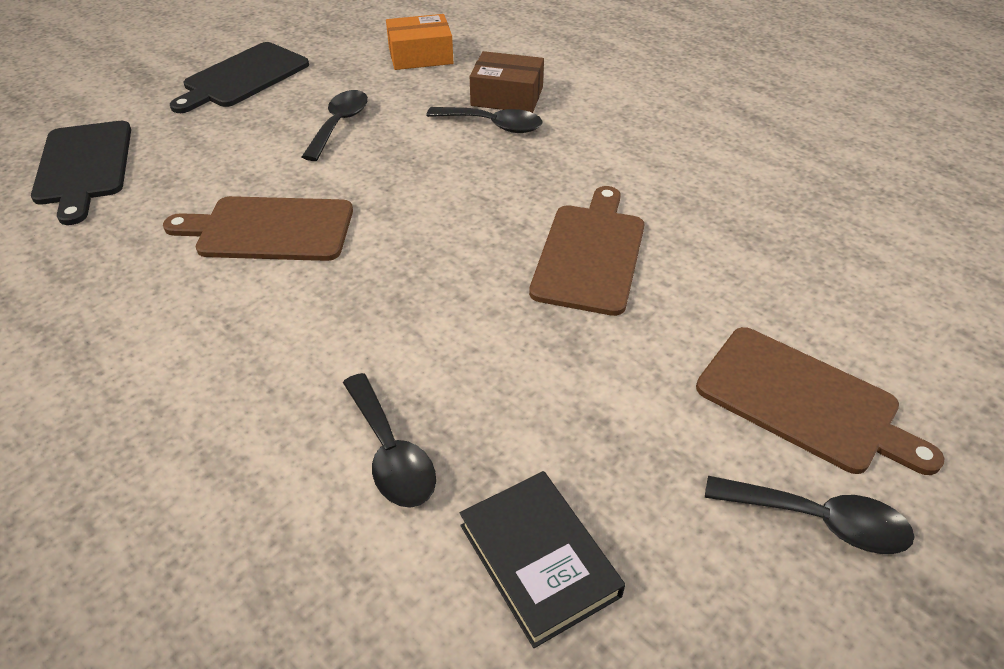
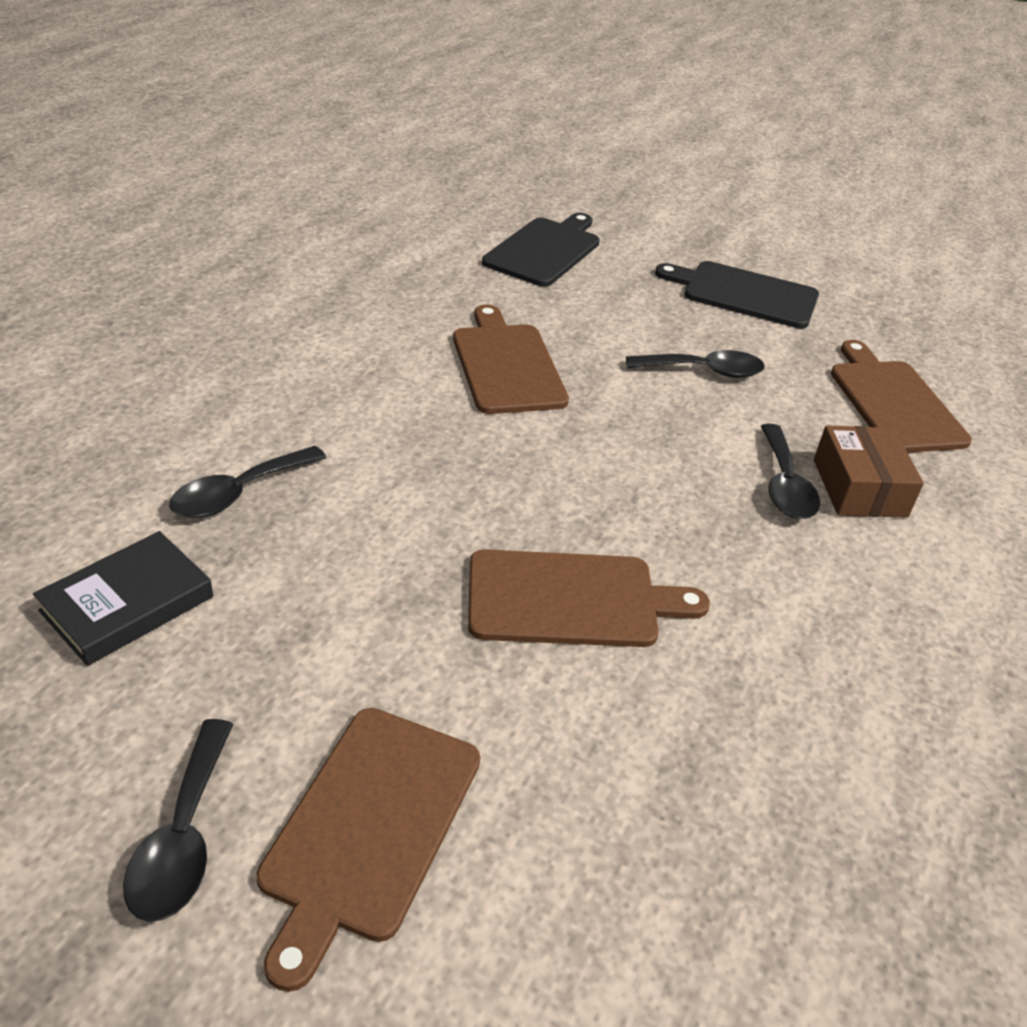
camera: 70 degrees right, 5 degrees down
black cutting board [31,121,131,225] -> black cutting board turned 150 degrees clockwise [482,213,600,287]
orange box [386,14,453,70] -> brown cutting board [831,340,972,453]

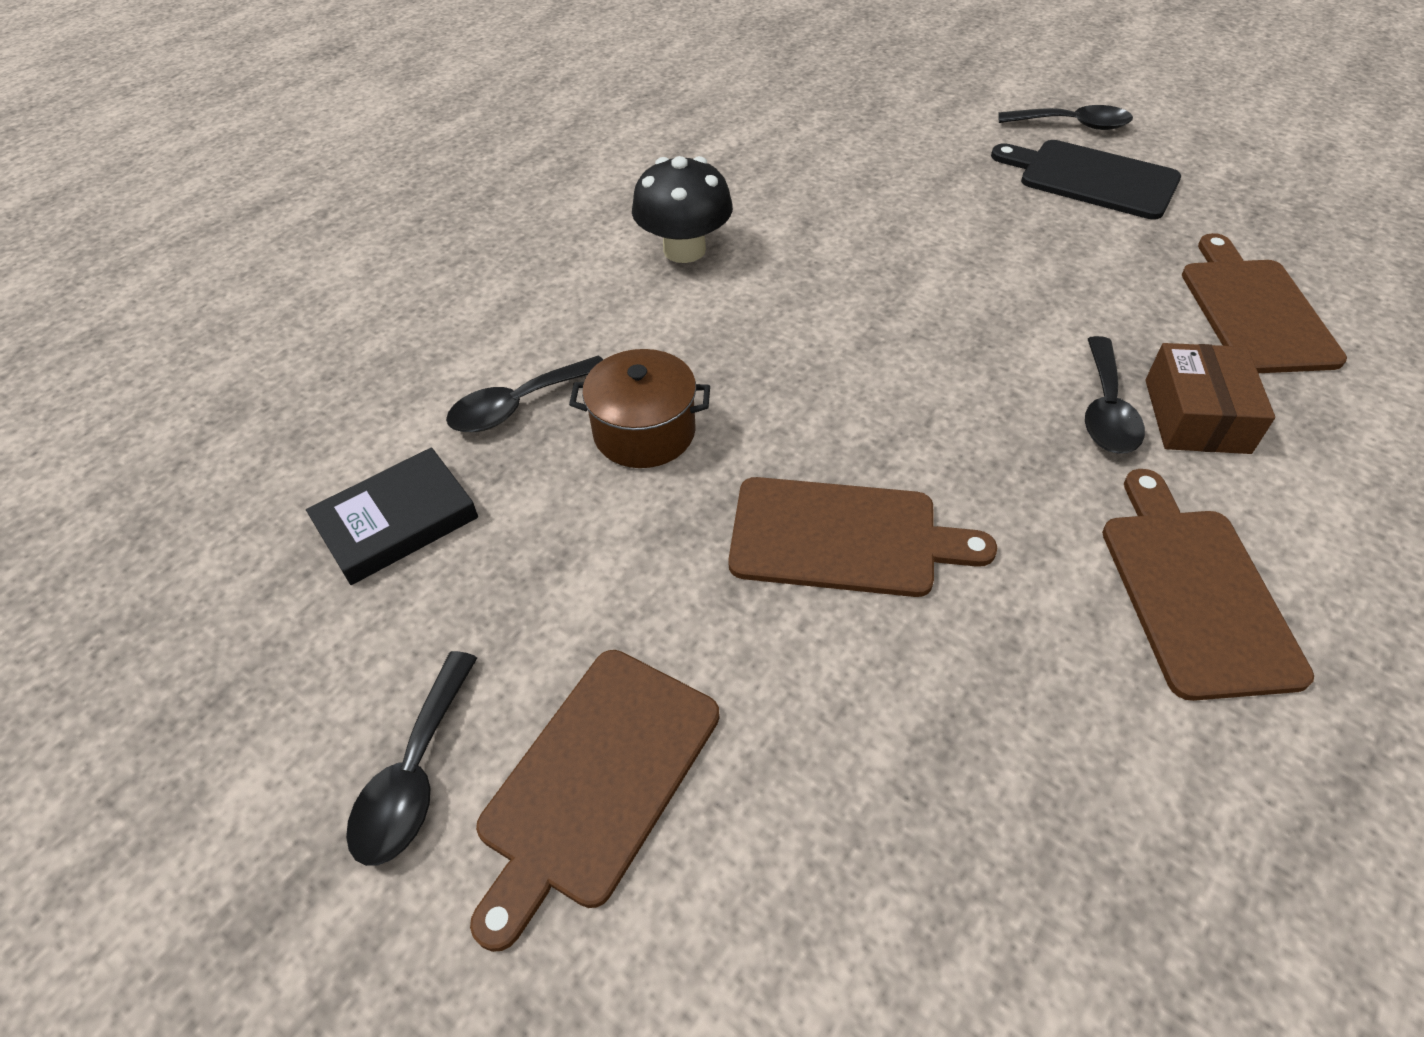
camera: 15 degrees right, 10 degrees up
brown cutting board [453,305,569,414] -> brown cutting board moved to [1102,469,1314,701]
black cutting board [482,213,600,287] -> none
black spoon [626,350,765,378] -> black spoon moved to [998,105,1133,130]
none -> brown pot [569,349,710,468]
none -> black mushroom [632,156,733,263]

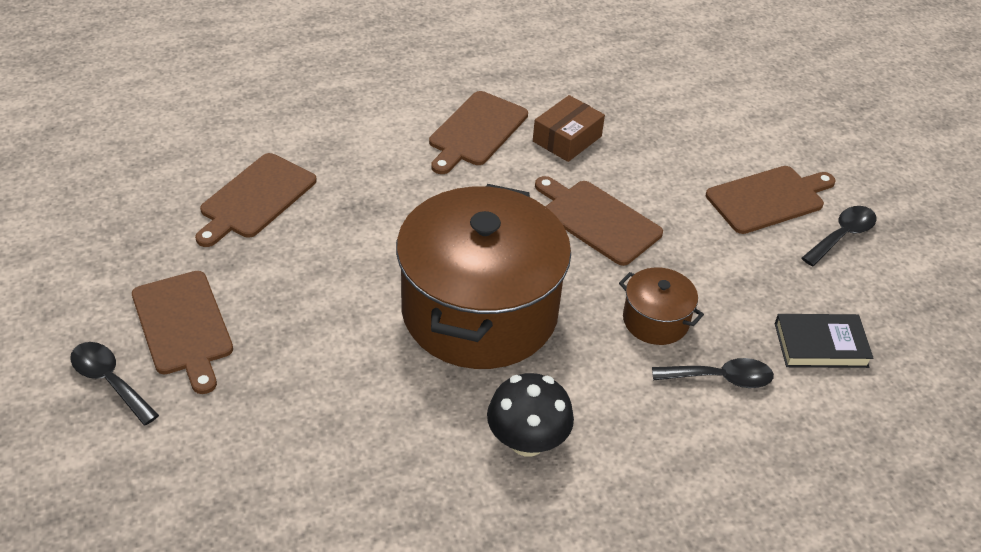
camera: 150 degrees left, 5 degrees down
black cutting board [991,140,1181,220] -> brown cutting board [132,271,233,394]
black spoon [1085,336,1145,454] -> none
brown box [1145,343,1275,454] -> brown box moved to [533,95,605,162]
none -> brown pot [396,184,571,369]

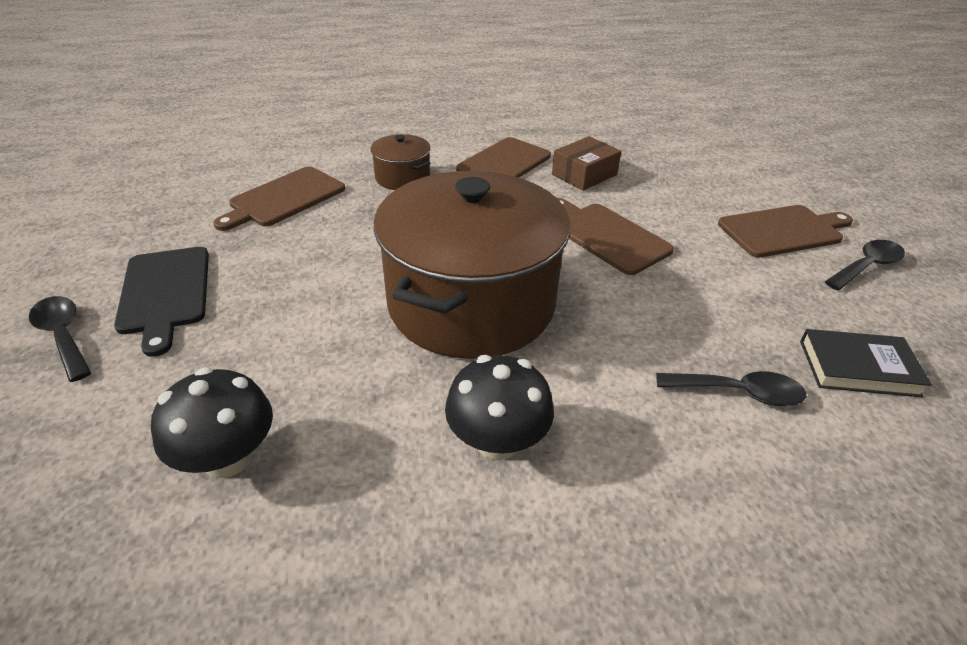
camera: 10 degrees right, 5 degrees down
brown cutting board [132,271,233,394] -> black cutting board [114,247,209,357]
brown pot [619,267,704,345] -> brown pot moved to [370,134,431,190]
none -> black mushroom [151,367,273,478]

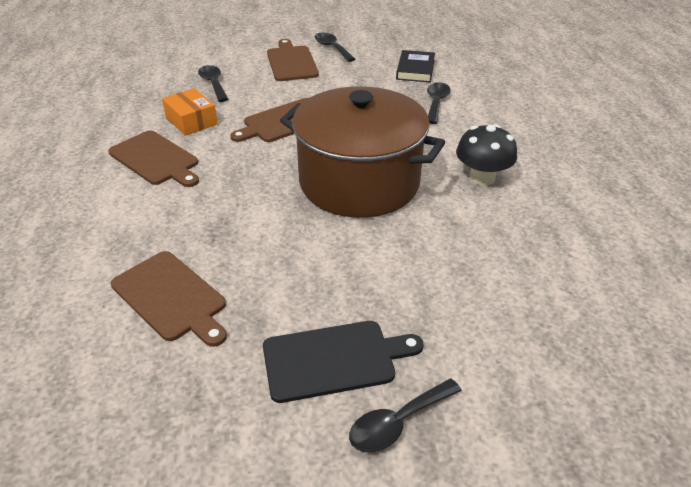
camera: 85 degrees left, 0 degrees up
black mushroom [151,367,273,478] -> none
brown pot [370,134,431,190] -> none
brown box [552,136,621,191] -> orange box [162,88,218,136]
none -> black spoon [198,65,228,102]

